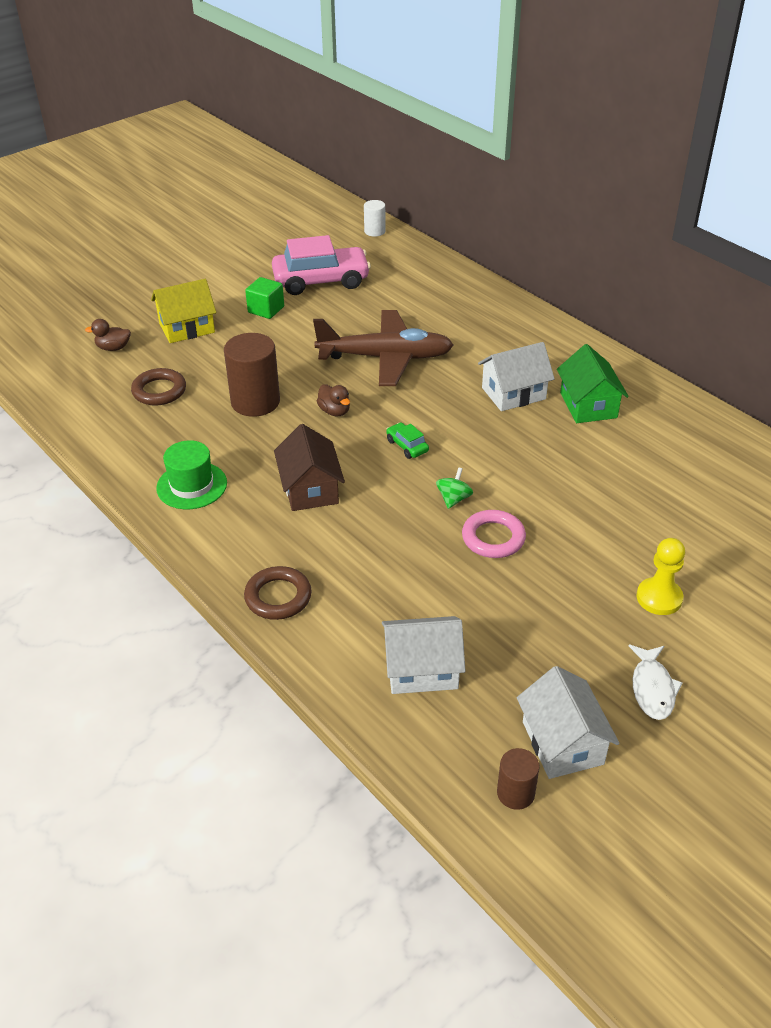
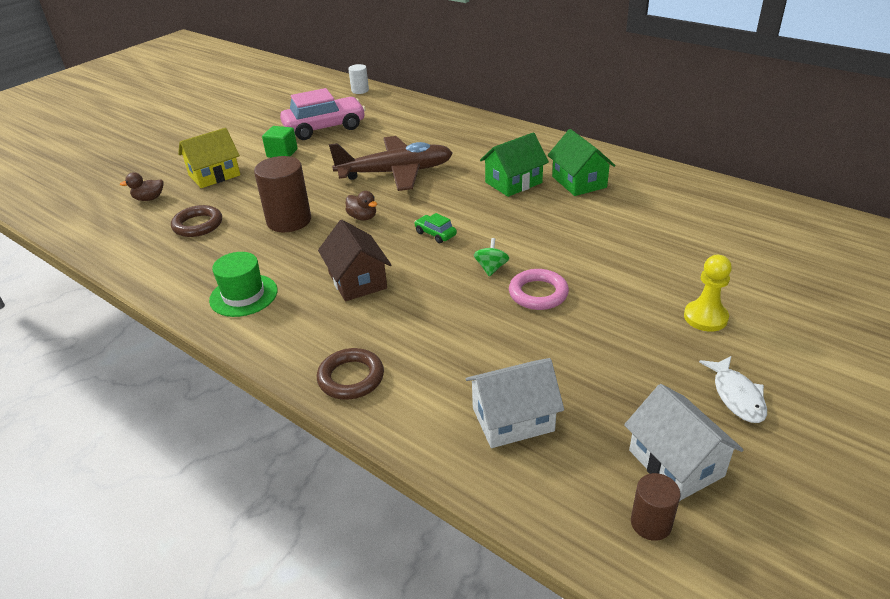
camera: 10 degrees left, 5 degrees down
white house [478,342,555,411] -> green house [480,132,549,197]

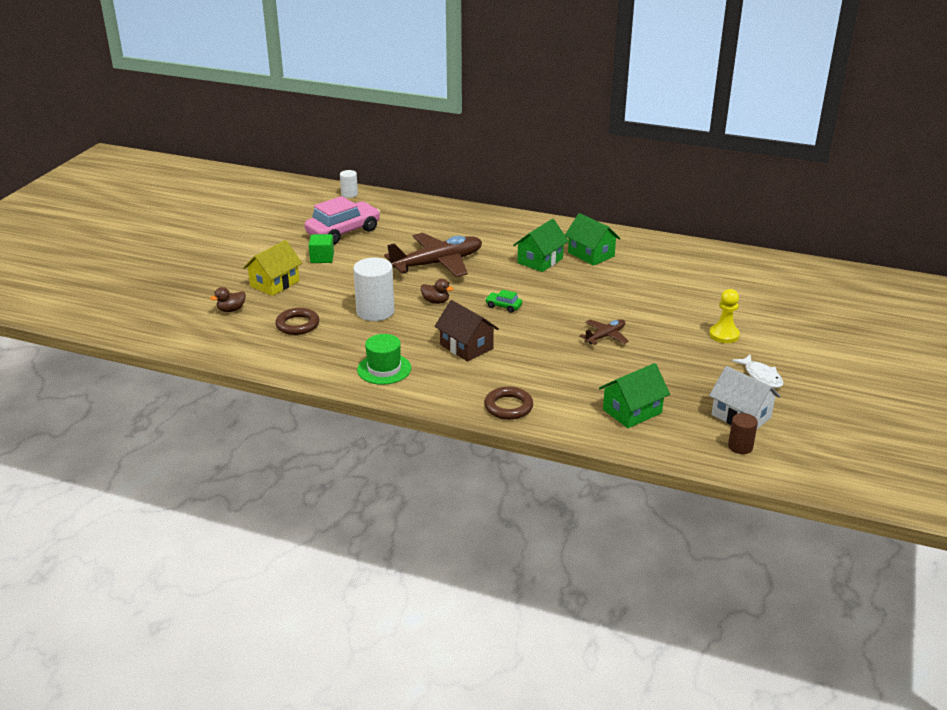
camera: 20 degrees left, 5 degrees down
brown cylinder [254,156,311,232] -> white cylinder [353,258,394,321]
white house [466,358,564,448] -> green house [599,363,670,428]
green spinning top [474,238,509,277] -> none
pink ring [509,269,569,310] -> brown plane [579,319,628,345]

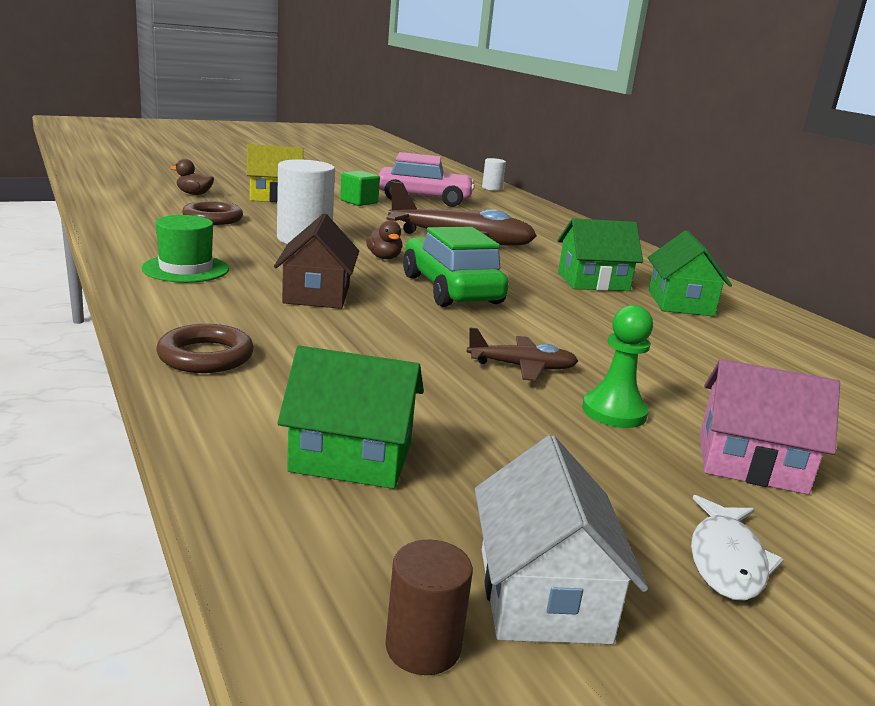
camera: 40 degrees right, 10 degrees down
green car [485,290,522,313] -> green car [403,227,509,307], size x2.35
yellow pawn [709,289,740,343] -> pink house [700,359,840,495]
none -> green pawn [582,305,653,428]

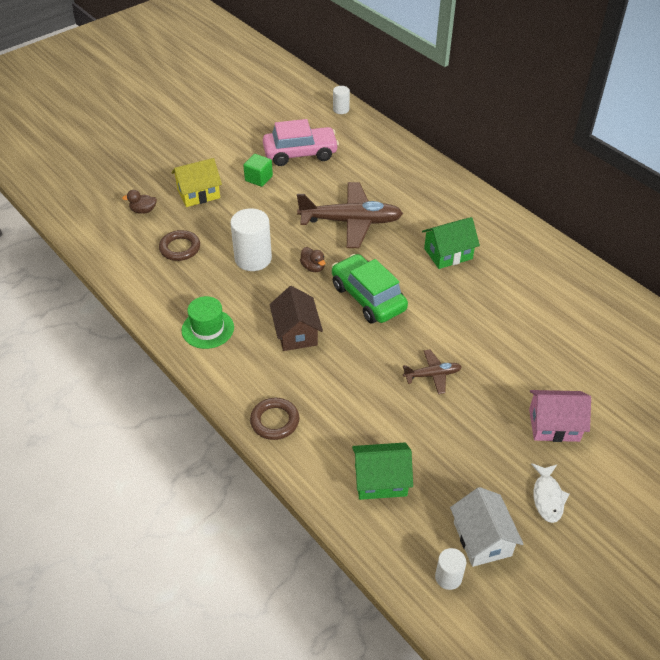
camera: 10 degrees left, 25 degrees up
brown cylinder [385,540,473,675] -> white cylinder [435,548,466,590]
green pawn [582,305,653,428] -> none
green house [648,230,732,316] -> none

